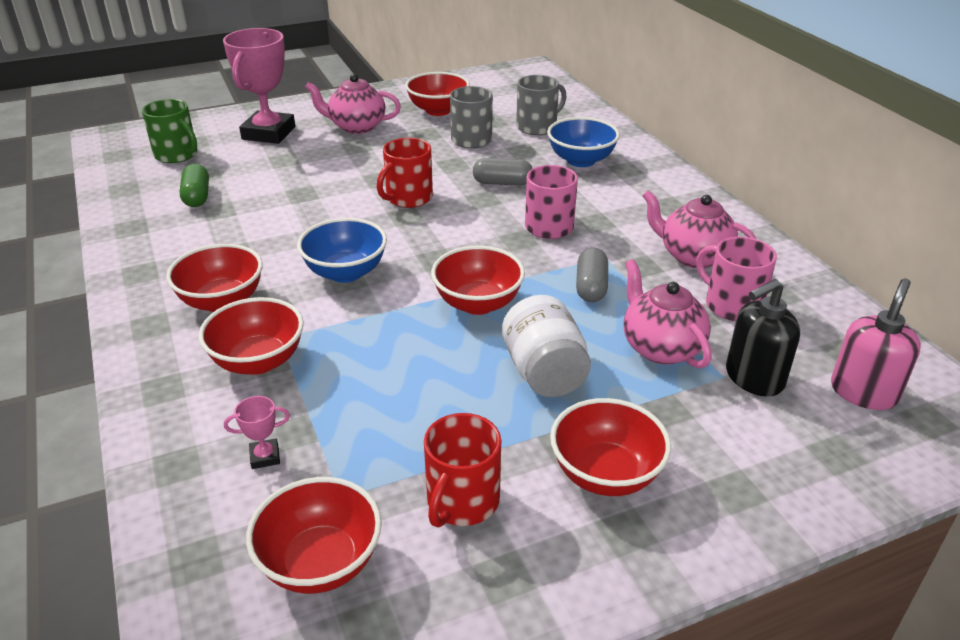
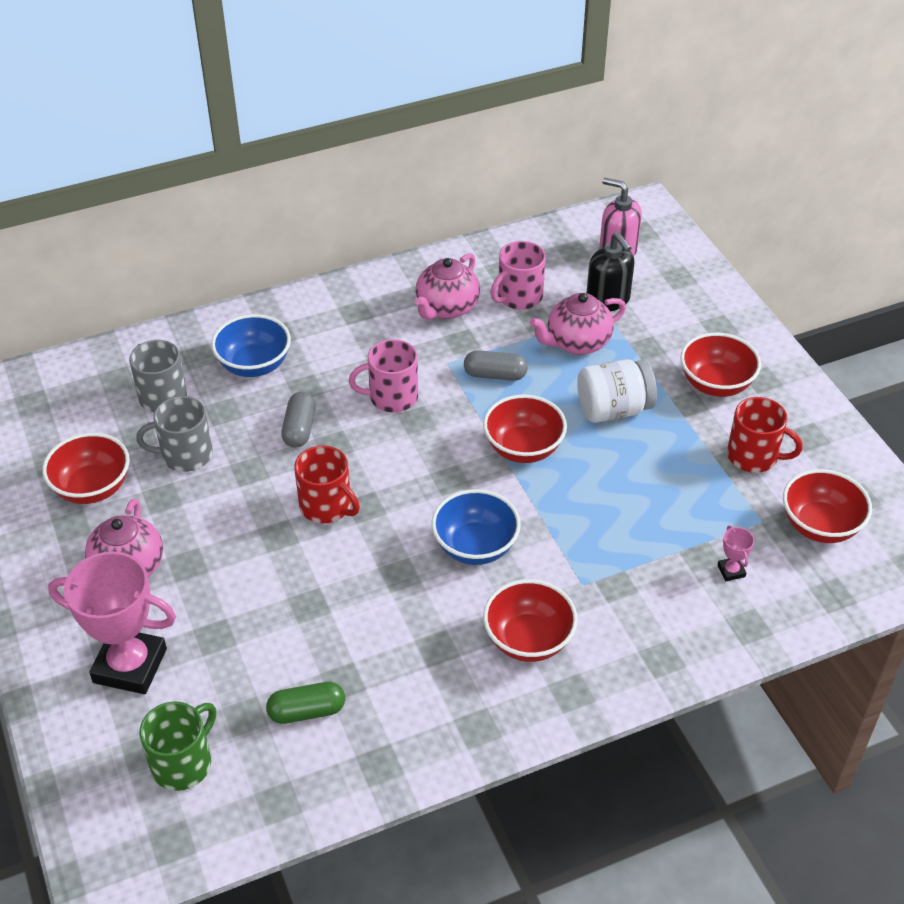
camera: 90 degrees left, 10 degrees up
red bowl [199,297,304,375] -> none

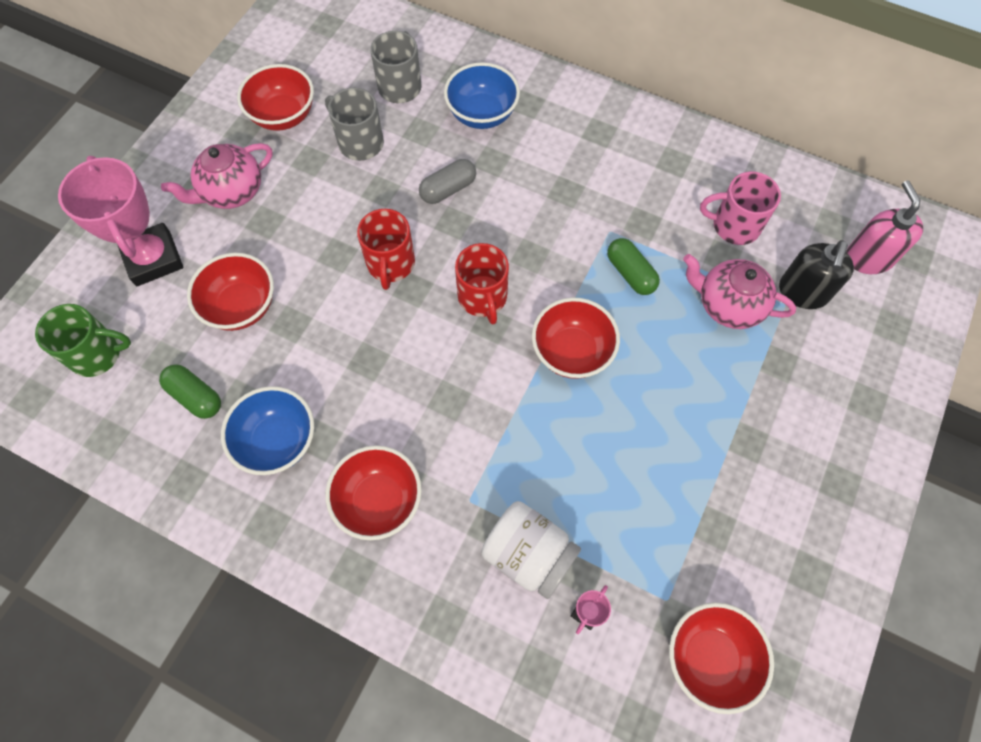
camera: 50 degrees right, 20 degrees up
pink mug [349,339,418,412] -> none
pink teapot [415,253,480,320] -> none
blue bowl [432,489,521,565] -> blue bowl moved to [221,386,314,475]
grey capsule [464,350,528,381] -> green capsule [607,238,660,295]
white jar [577,359,657,423] -> white jar moved to [481,501,581,599]
red bowl [680,333,761,397] -> red bowl moved to [187,253,274,331]
red mug [727,397,803,473] -> red mug moved to [455,243,509,324]

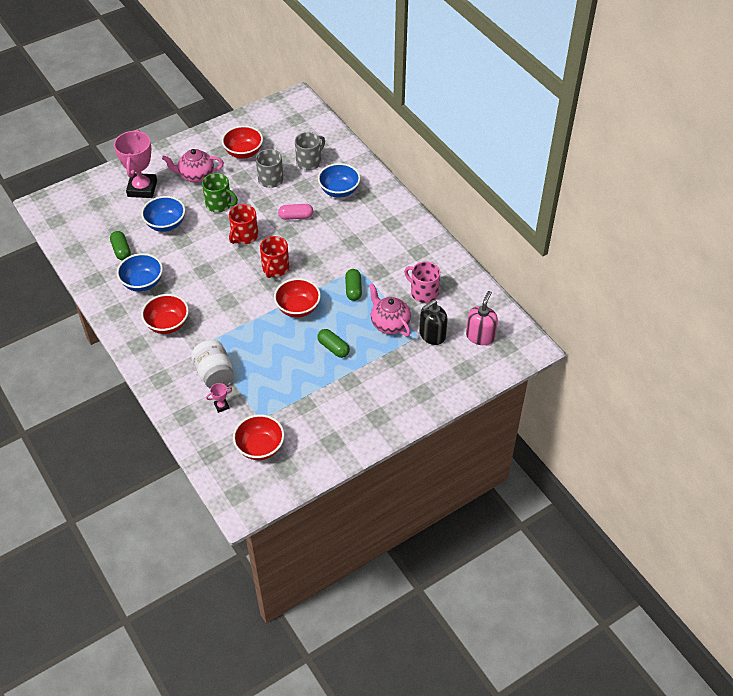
camera: 30 degrees right, 15 degrees down
green mug [35,304,131,377] -> green mug moved to [202,173,238,212]
red bowl [187,253,274,331] -> blue bowl [141,196,185,232]
grey capsule [419,159,476,204] -> pink capsule [278,204,314,220]
none -> green capsule [317,329,350,358]

